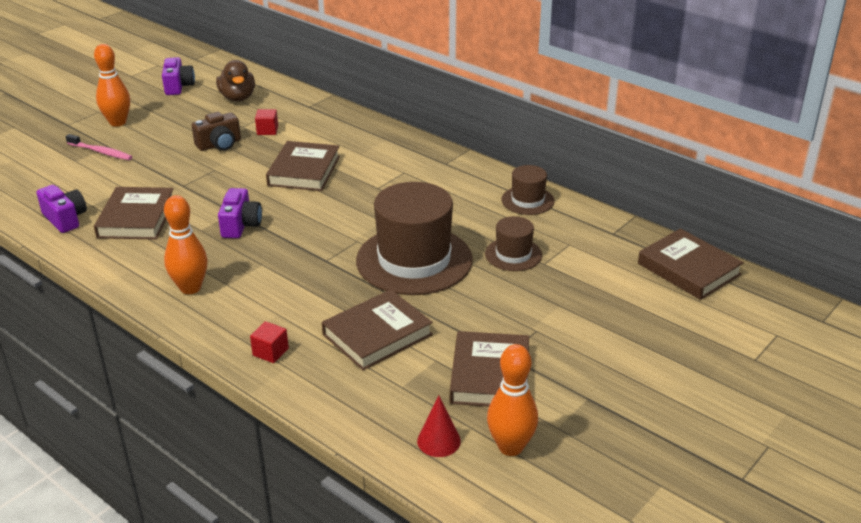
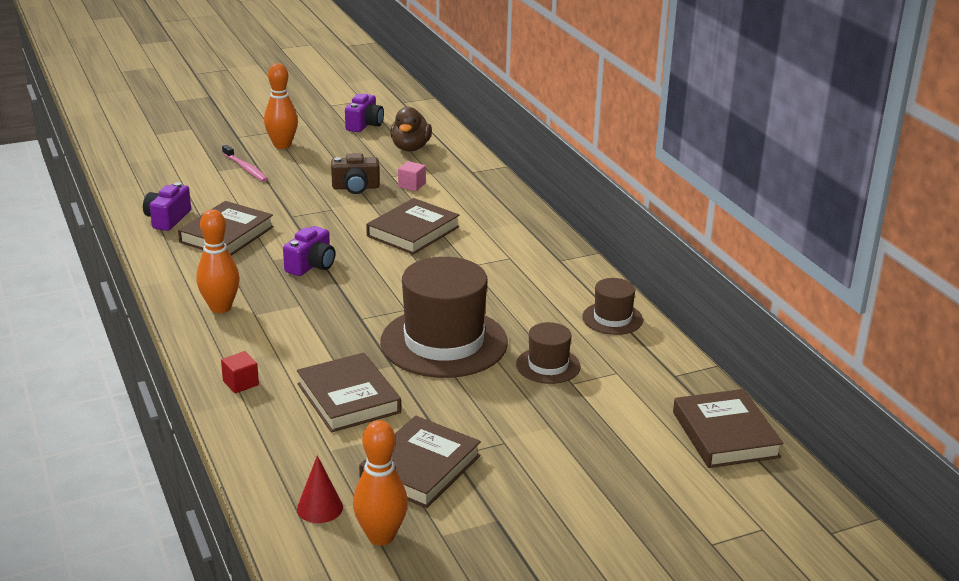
camera: 25 degrees right, 5 degrees down
purple camera [36,185,87,233] -> purple camera turned 150 degrees counterclockwise [143,182,191,231]
red cube [255,109,278,135] -> pink cube [398,161,426,191]
brown book [322,289,433,370] -> brown book turned 75 degrees clockwise [297,353,401,432]

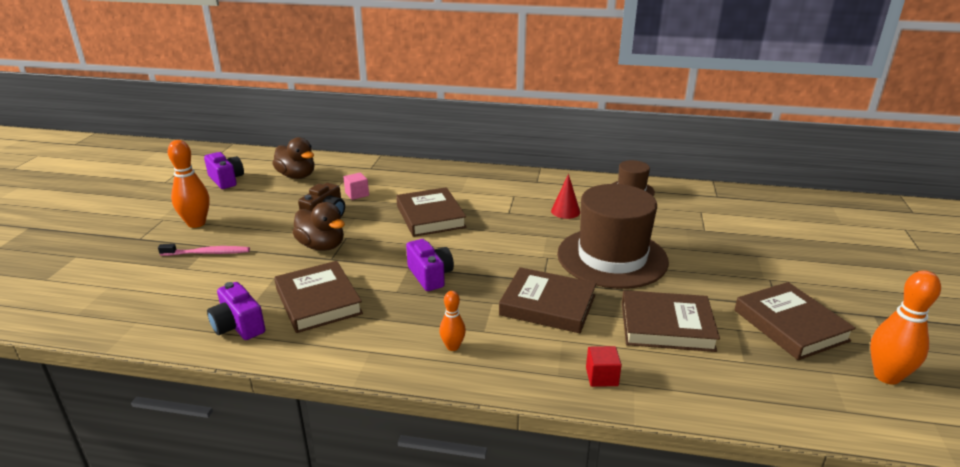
camera: 55 degrees left, 0 degrees up
orange bowling pin [196,209,240,313] -> orange bowling pin [439,291,466,351], size x0.57
red cone [297,456,343,523] -> red cone moved to [551,174,580,219]
brown hat [516,322,581,384] -> none
brown book [673,389,783,468] -> brown book moved to [499,267,597,333]
none -> brown duck [293,202,345,251]

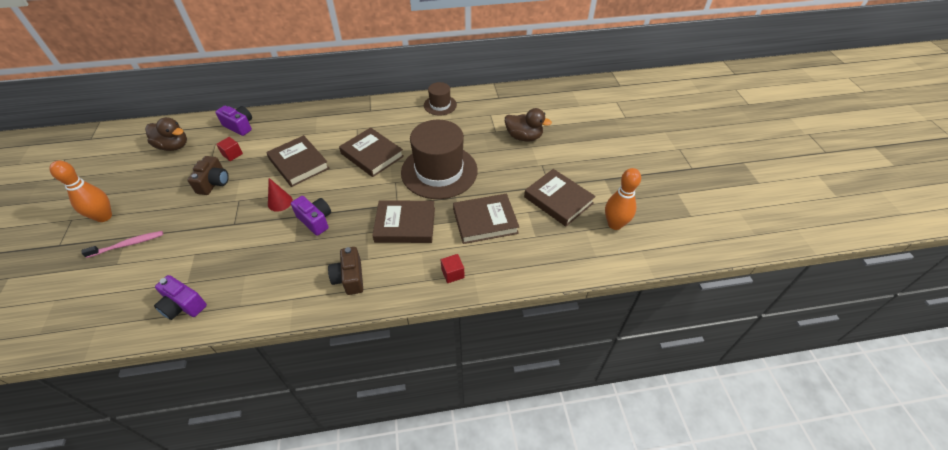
camera: 20 degrees left, 20 degrees up
purple camera [204,152,244,189] -> purple camera moved to [216,106,252,136]
brown book [274,261,363,333] -> brown book moved to [339,127,404,177]
brown duck [293,202,345,251] -> brown duck moved to [505,108,552,141]
pink cube [344,172,369,200] -> red cube [216,137,243,161]
orange bowling pin [439,291,466,351] -> brown camera [328,247,363,295]
red cone [551,174,580,219] -> red cone moved to [268,178,293,212]

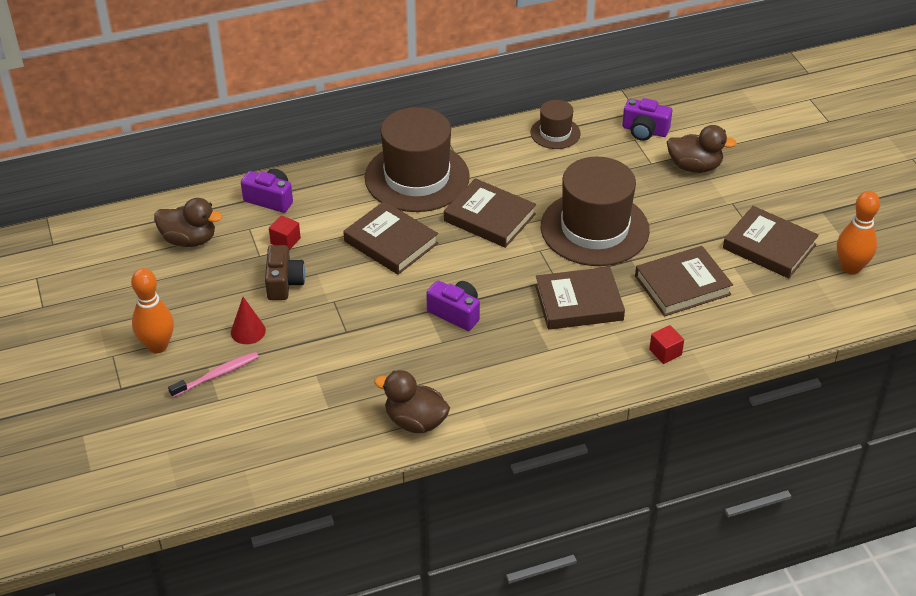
camera: 10 degrees left, 5 degrees down
purple camera [154,275,207,320] -> purple camera moved to [622,98,672,141]
red cone [268,178,293,212] -> red cone moved to [231,297,266,344]
brown camera [328,247,363,295] -> none
none -> brown hat [365,107,470,212]
none -> brown duck [374,370,450,433]

